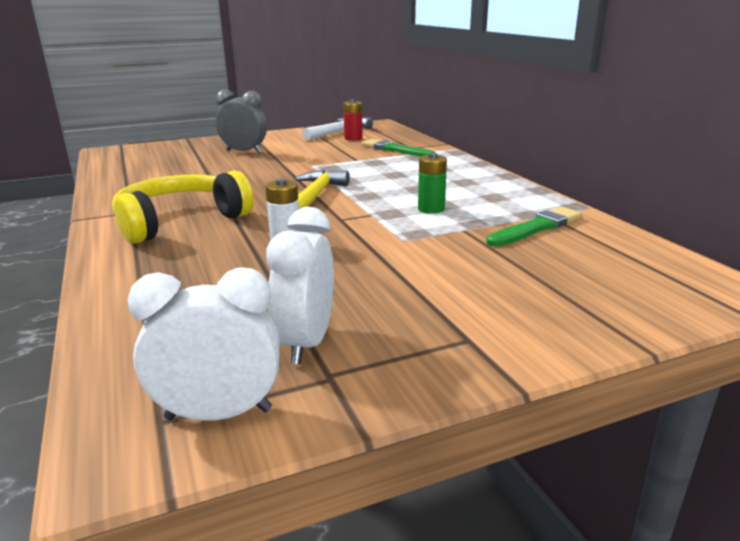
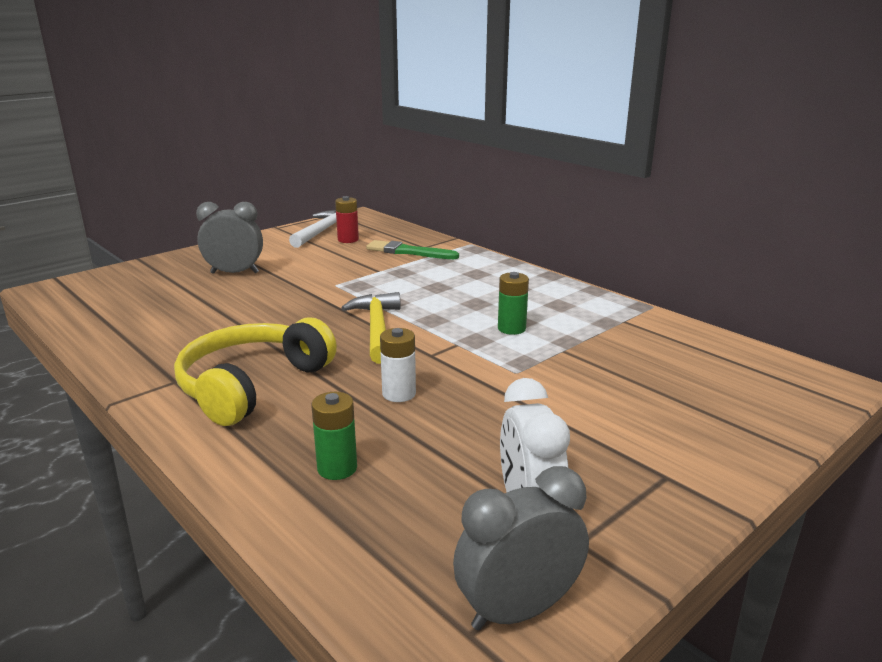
camera: 20 degrees left, 0 degrees up
white clock [128,267,280,421] -> grey clock [453,466,589,630]
green brush [486,207,582,247] -> none
none -> green battery [311,392,357,480]

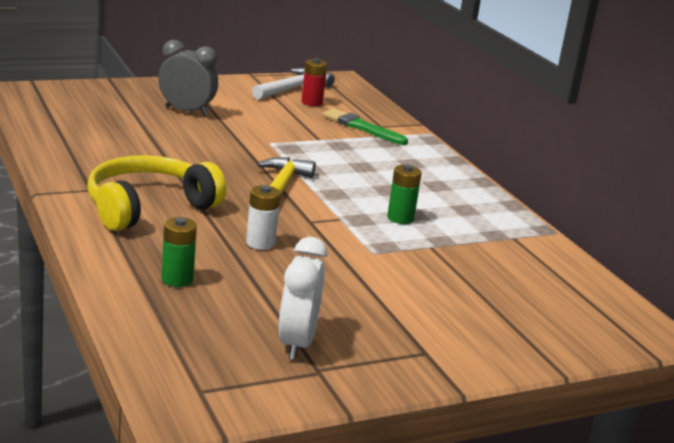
camera: 15 degrees right, 0 degrees up
grey clock [453,466,589,630] -> none

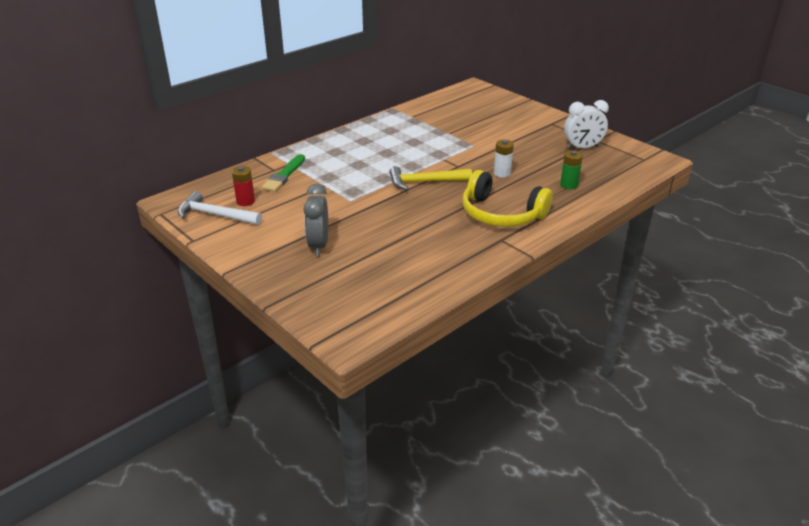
camera: 105 degrees left, 10 degrees up
green battery [387,165,422,224] -> none

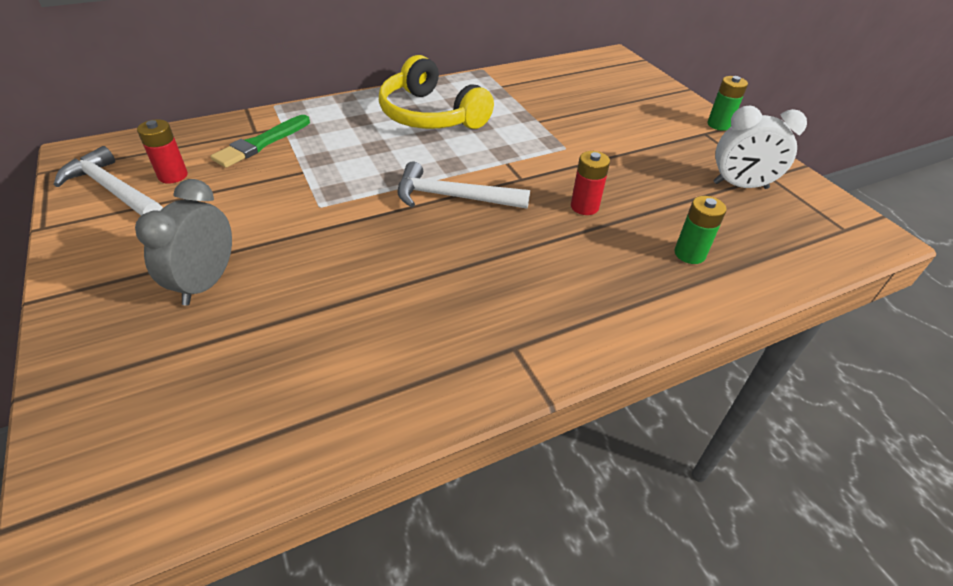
camera: 15 degrees right, 10 degrees up
yellow hammer [389,166,472,190] -> white hammer [397,162,530,209]
yellow headphones [462,170,553,227] -> yellow headphones moved to [379,55,494,129]
white battery [494,140,514,178] -> red battery [571,151,610,215]
none -> green battery [707,76,748,131]

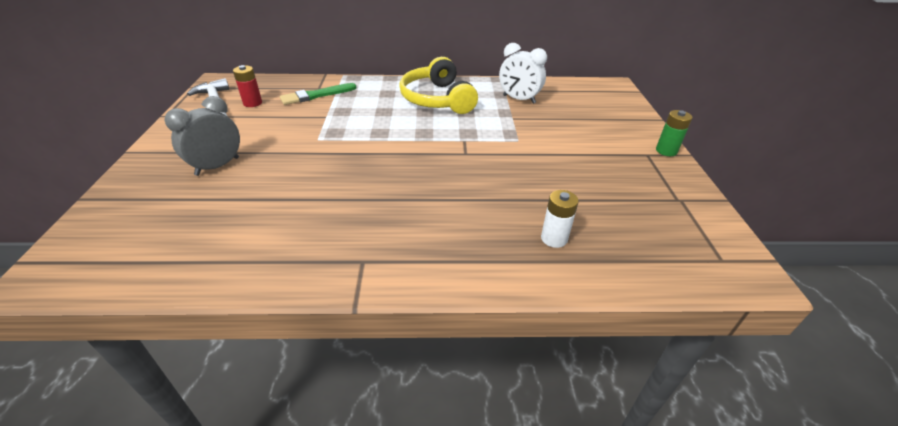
camera: 25 degrees right, 5 degrees down
white hammer [397,162,530,209] -> none
red battery [571,151,610,215] -> none
green battery [674,196,727,264] -> white battery [541,190,579,248]
white clock [713,106,807,189] -> white clock moved to [499,43,547,104]

